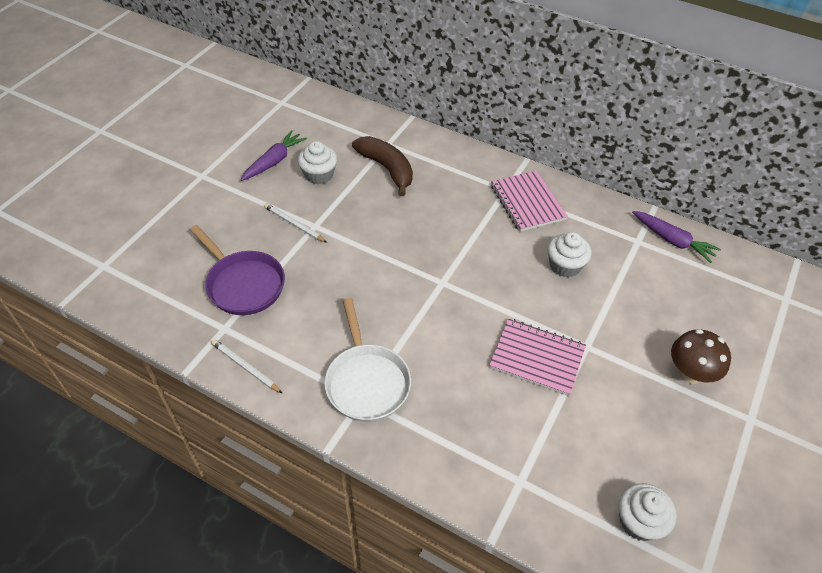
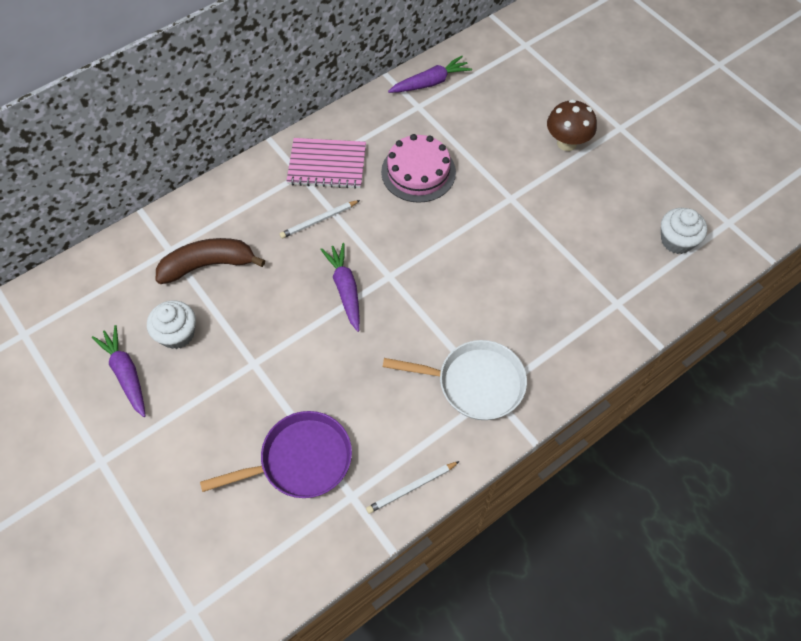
camera: 65 degrees left, 10 degrees up
white pencil [264,203,327,243] -> white pencil moved to [280,200,360,238]
pink notebook [489,319,586,396] -> none
white cupcake [548,232,592,277] -> pink cake [381,134,456,203]
none -> purple carrot [320,243,360,332]

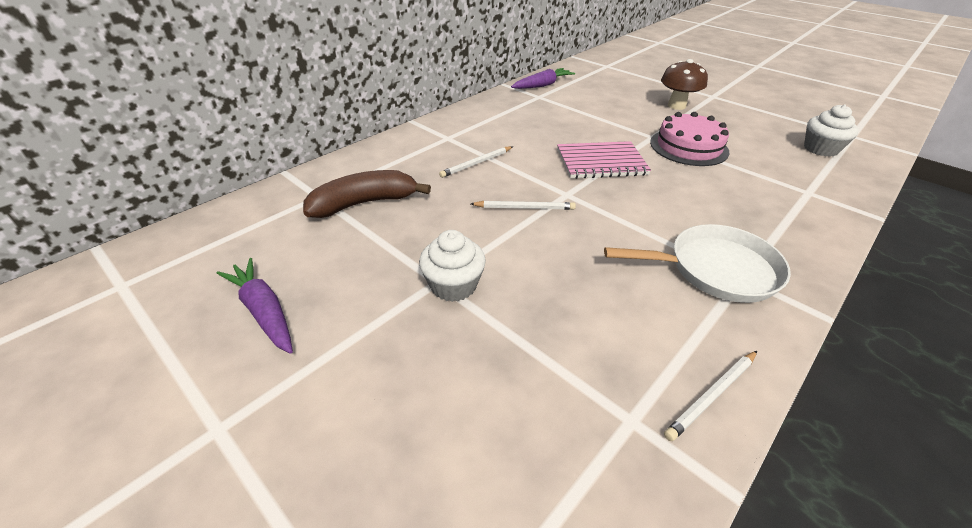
camera: 10 degrees left, 20 degrees down
white cupcake [147,300,196,349] -> white cupcake moved to [419,230,486,302]
purple pan [200,411,352,498] -> none
pink notebook [286,138,366,189] -> pink notebook moved to [557,141,651,179]
purple carrot [320,243,360,332] -> white pencil [471,201,576,210]
pink cake [381,134,456,203] -> pink cake moved to [650,112,729,166]

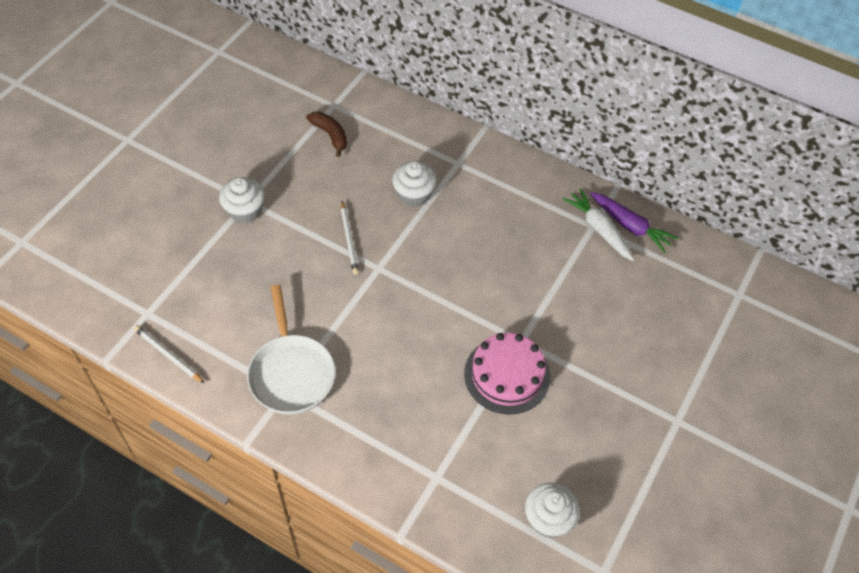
camera: 75 degrees right, 15 degrees up
purple carrot [217,258,293,354] -> none
brown banana [303,170,431,218] -> brown banana [306,112,347,157], size x0.64
white pencil [439,146,513,178] -> white cupcake [392,161,437,207]
pink notebook [557,141,651,179] -> none
brown mushroom [661,59,708,110] -> none
none -> white carrot [563,188,635,261]

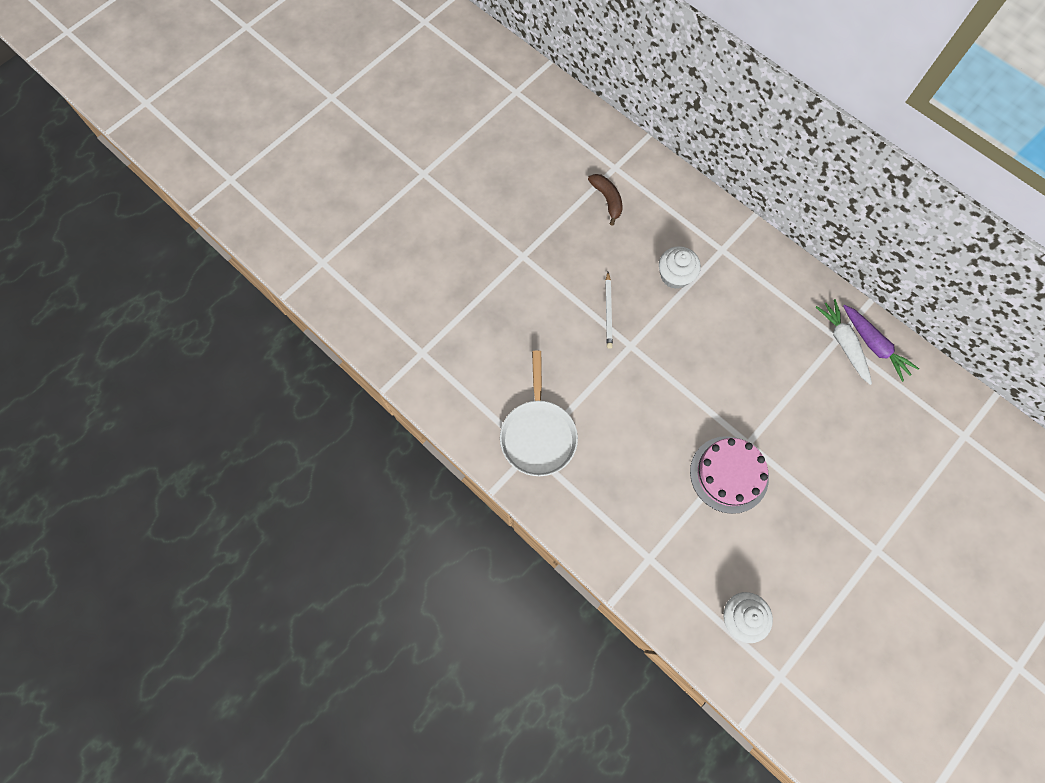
camera: 15 degrees right, 15 degrees up
white pencil [134,325,204,383] -> none
white cupcake [219,177,265,223] -> none

